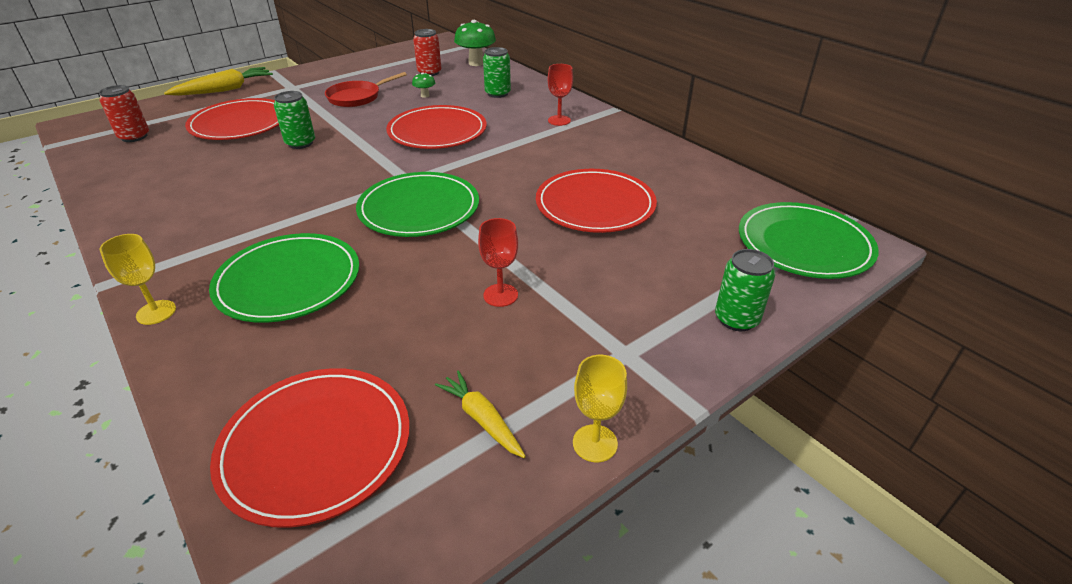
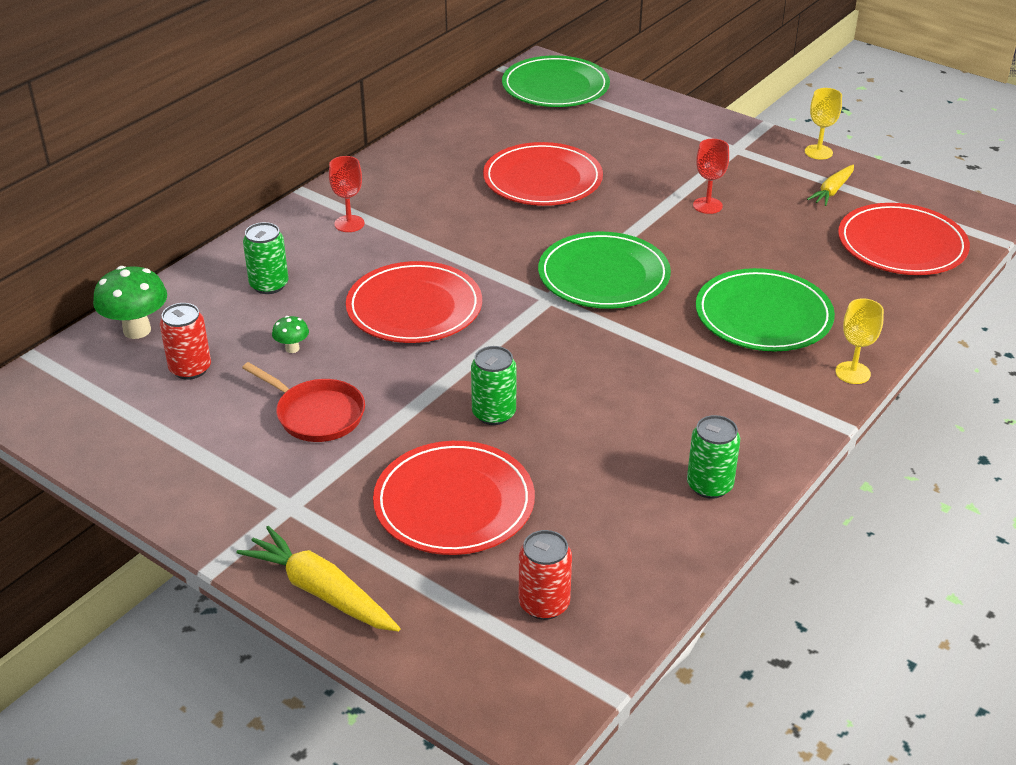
camera: 105 degrees left, 0 degrees up
green can [715,249,775,331] -> green can moved to [687,415,740,499]

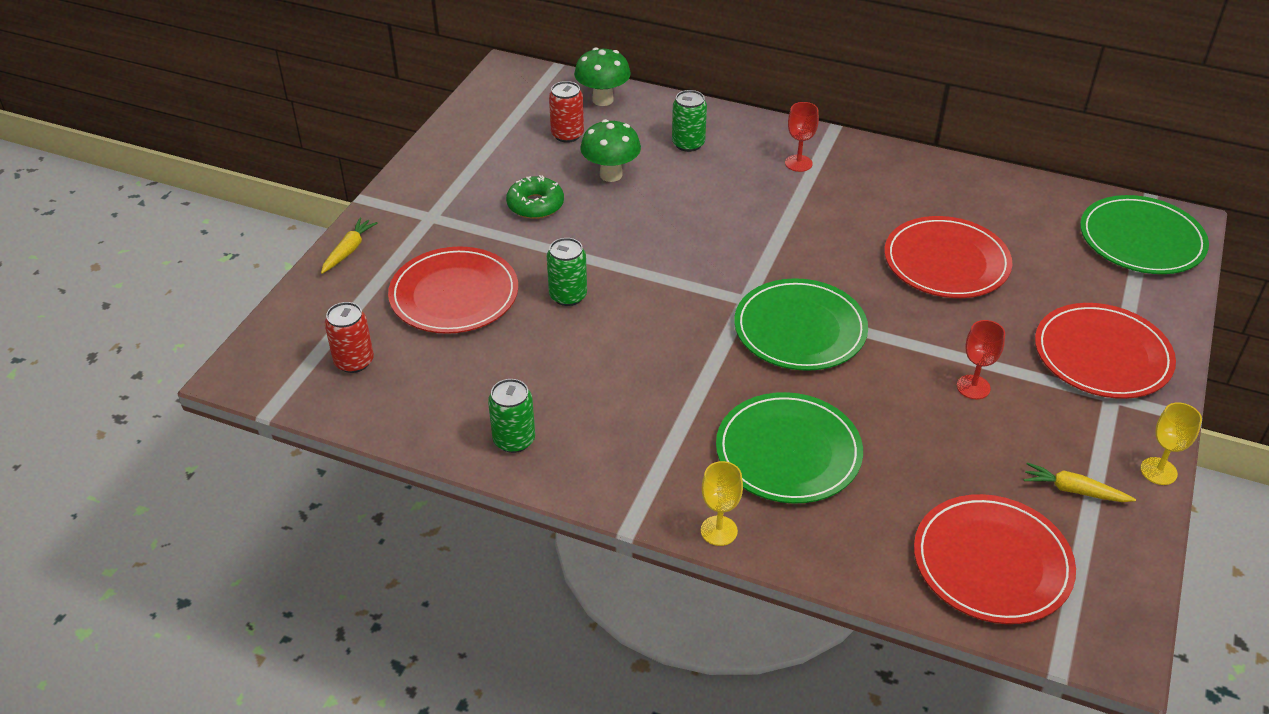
camera: 75 degrees right, 5 degrees up
yellow carrot [237,526,400,632] -> yellow carrot [321,218,378,274], size x0.62
red pan [242,362,365,442] -> green donut [506,175,564,219]
green mushroom [272,316,309,353] -> green mushroom [580,119,641,182], size x1.98
red plate [346,261,482,343] -> red plate moved to [1035,303,1176,399]

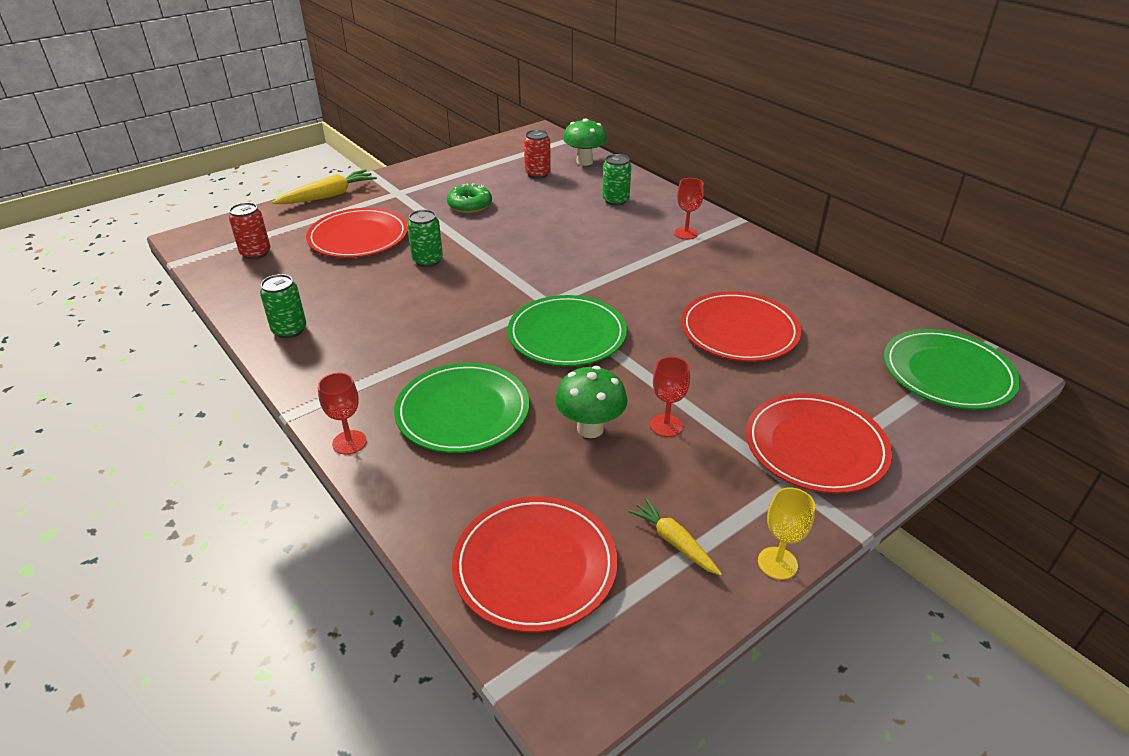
camera: 30 degrees right, 5 degrees down
yellow carrot [321,218,378,274] -> yellow carrot [272,169,377,204], size x1.60
green mushroom [580,119,641,182] -> green mushroom moved to [555,366,627,438]
yellow goblet [701,461,743,546] -> red goblet [318,373,367,455]

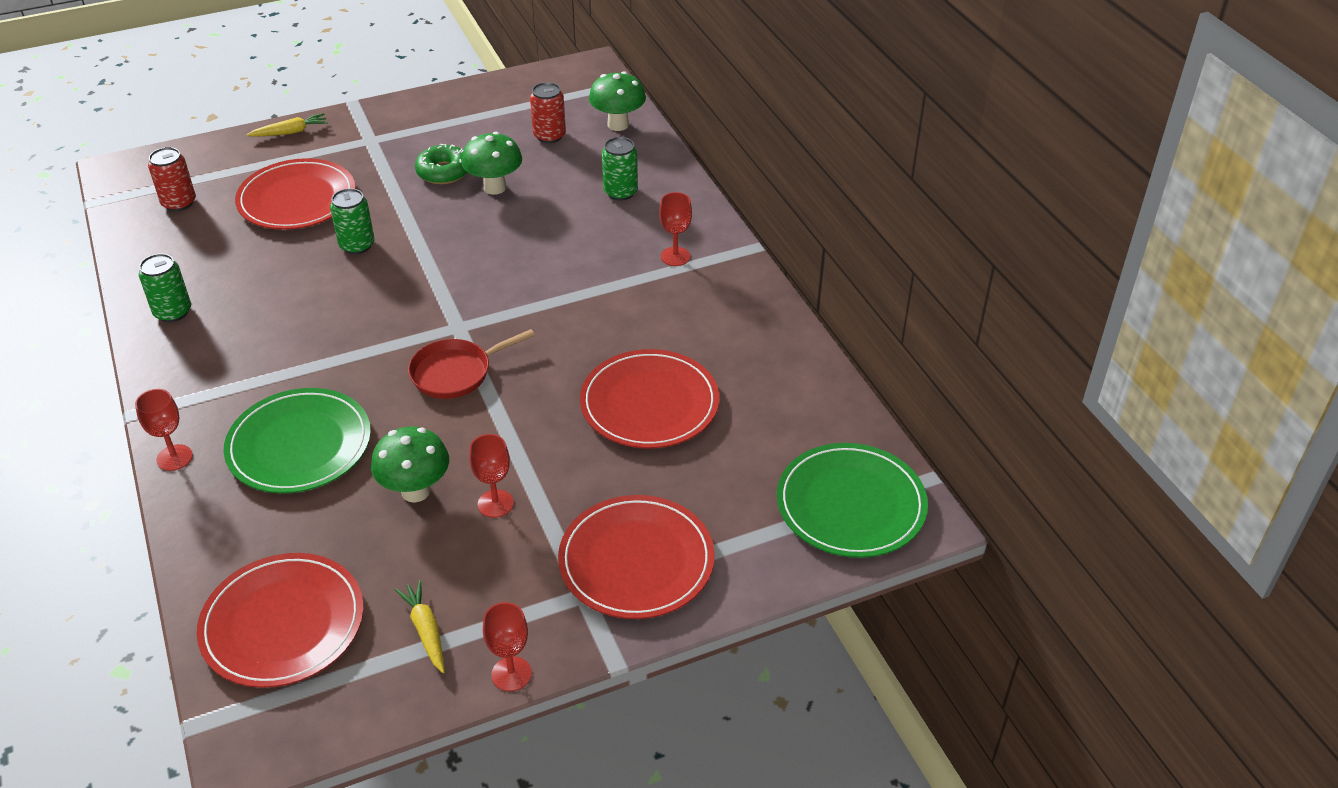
camera: 15 degrees right, 5 degrees up
yellow carrot [272,169,377,204] -> yellow carrot [247,113,328,137], size x0.62
green plate [508,295,627,366] -> red pan [408,329,535,399]
yellow goblet [758,487,815,580] -> red goblet [483,602,532,691]
none -> green mushroom [461,132,522,195]

